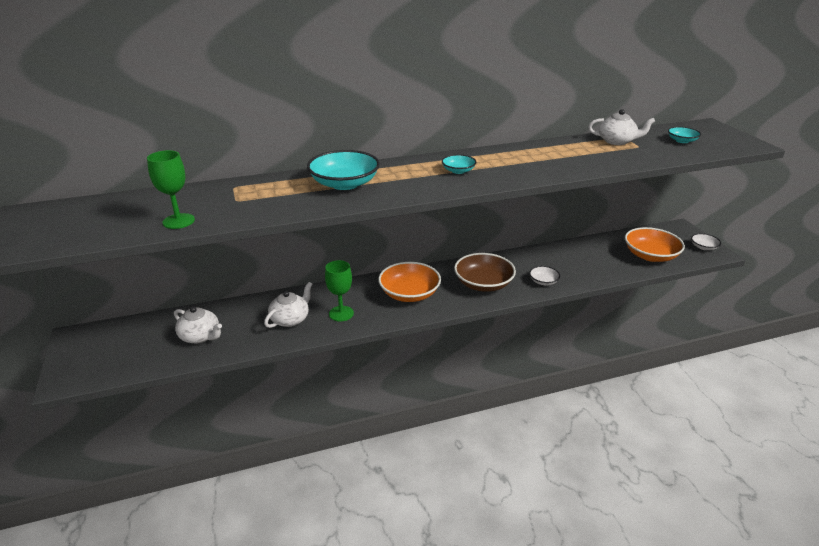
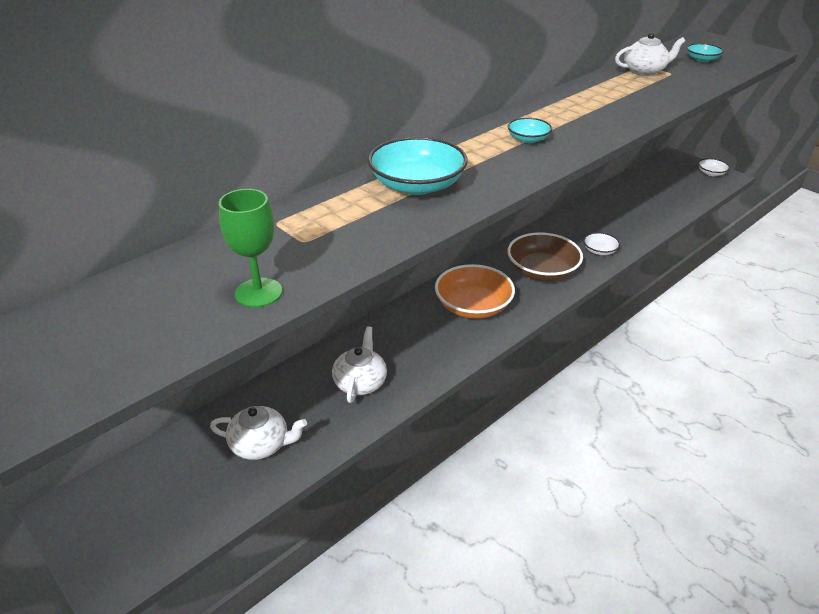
camera: 25 degrees left, 5 degrees up
green goblet [325,260,354,322] -> none
orange bowl [625,227,685,262] -> none

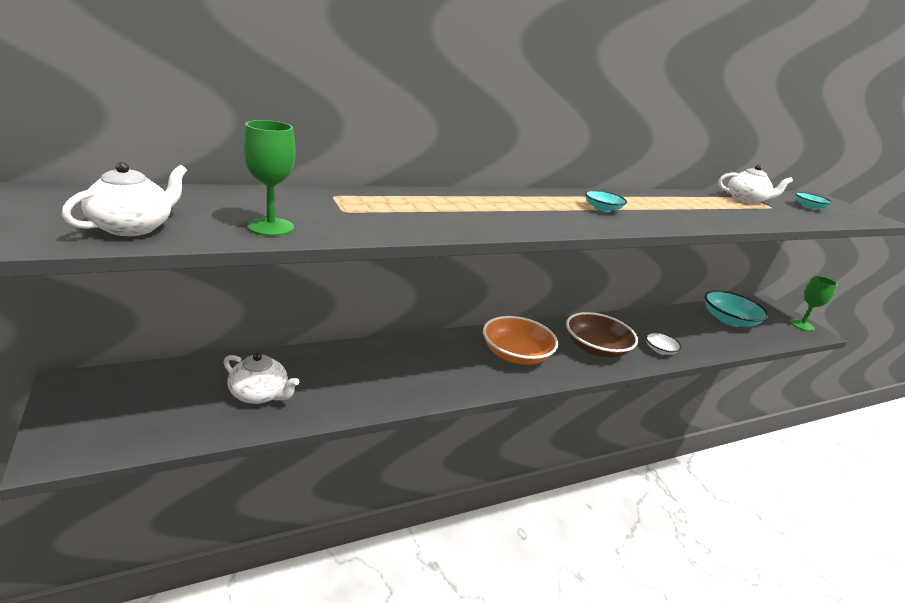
camera: 15 degrees right, 10 degrees down
white teapot [332,326,387,403] -> white teapot moved to [62,162,187,236]
turquoise bowl [368,137,468,195] -> turquoise bowl moved to [704,290,769,327]
white bowl [698,158,730,176] -> green goblet [790,276,838,331]

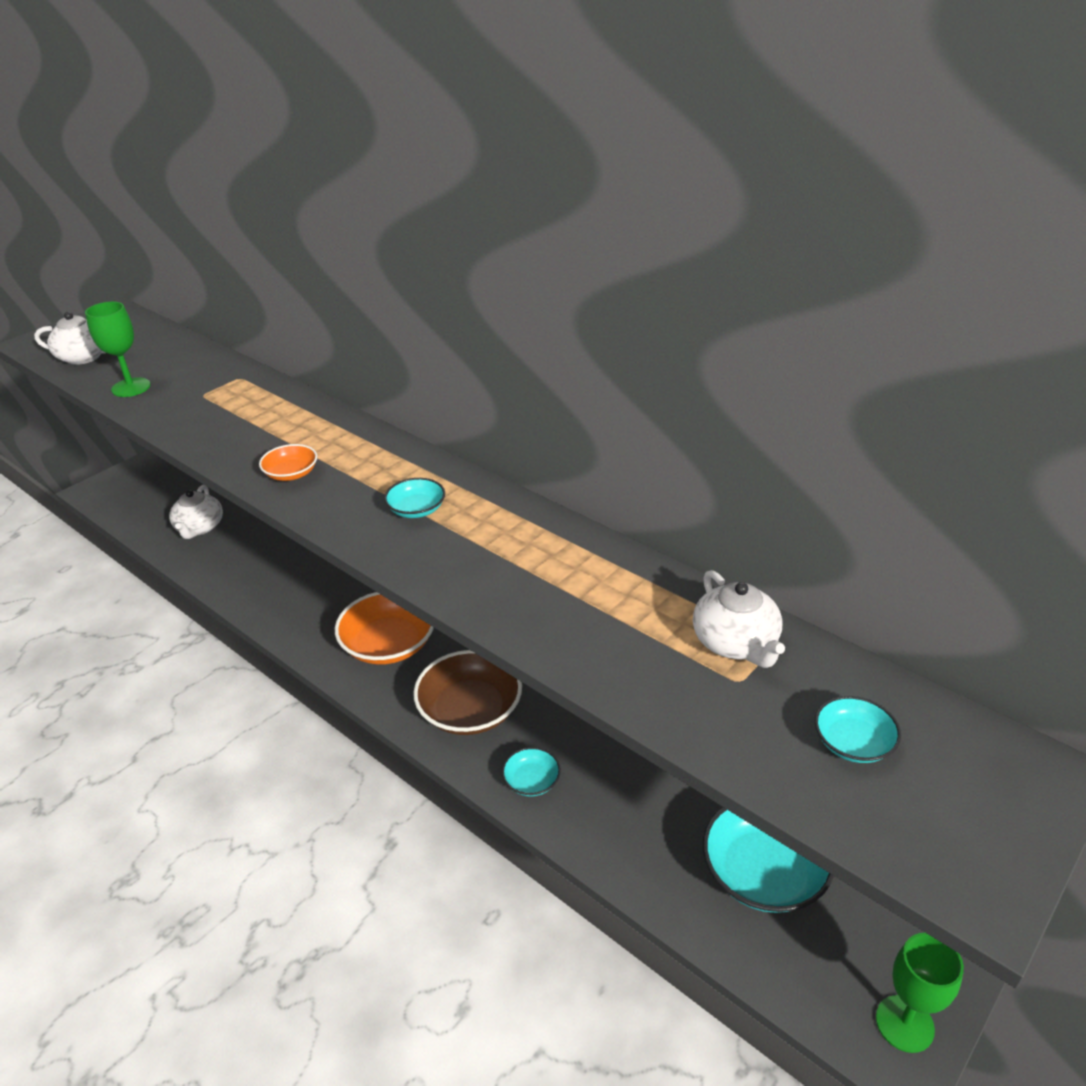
camera: 70 degrees right, 10 degrees up
white bowl [646,332,682,355] -> turquoise bowl [502,747,561,796]
none -> orange bowl [259,444,317,481]

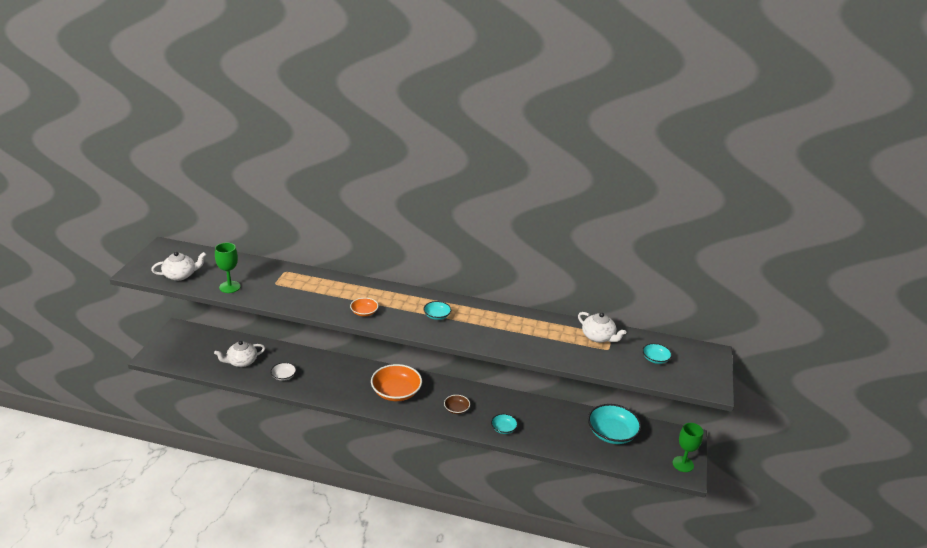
camera: 30 degrees left, 5 degrees down
white teapot [169,485,223,539] -> white teapot turned 90 degrees clockwise [214,341,265,367]
brown bowl [413,650,522,735] -> brown bowl [444,395,470,414], size x0.51
none -> white bowl [270,362,296,381]

